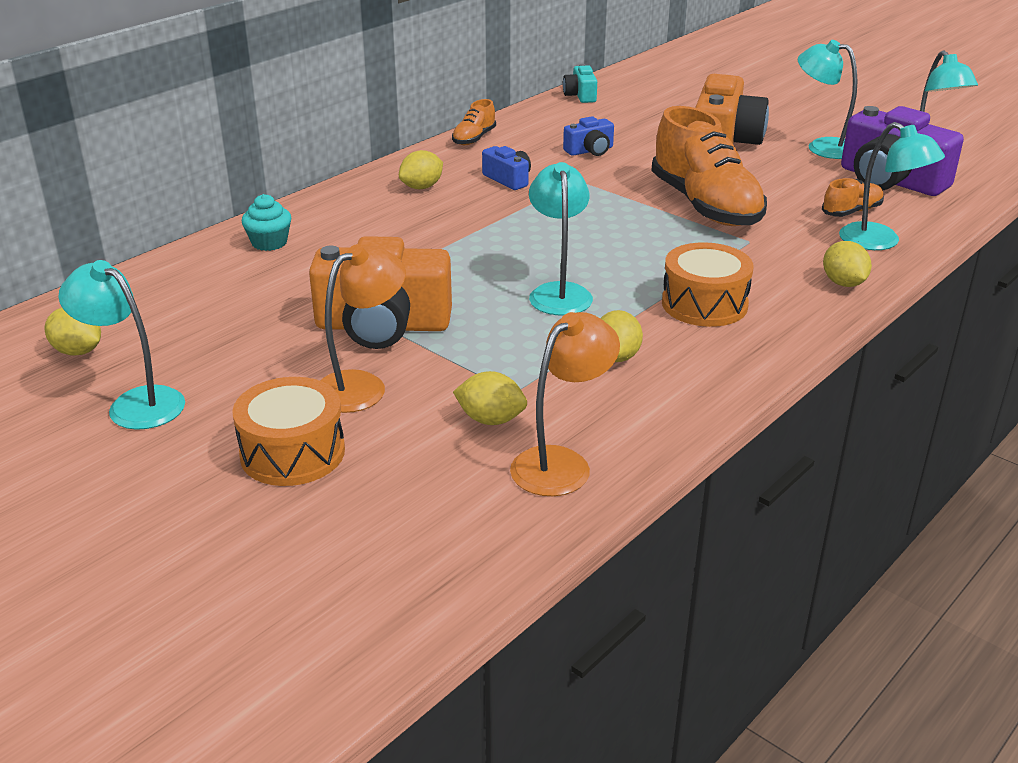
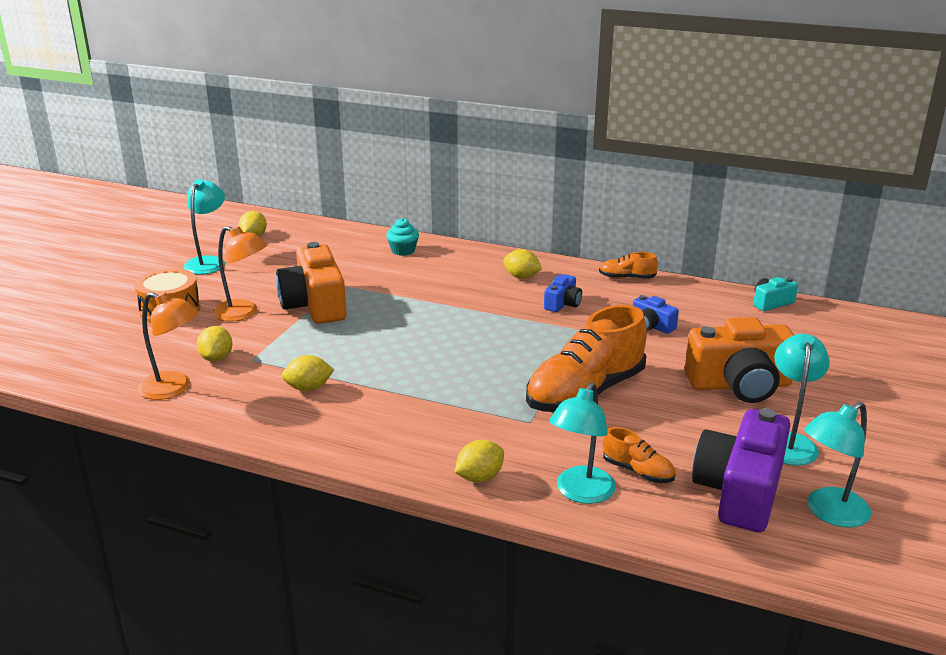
camera: 70 degrees right, 5 degrees down
turquoise lamp [529,162,593,315] -> none
orange drum [662,242,754,327] -> none

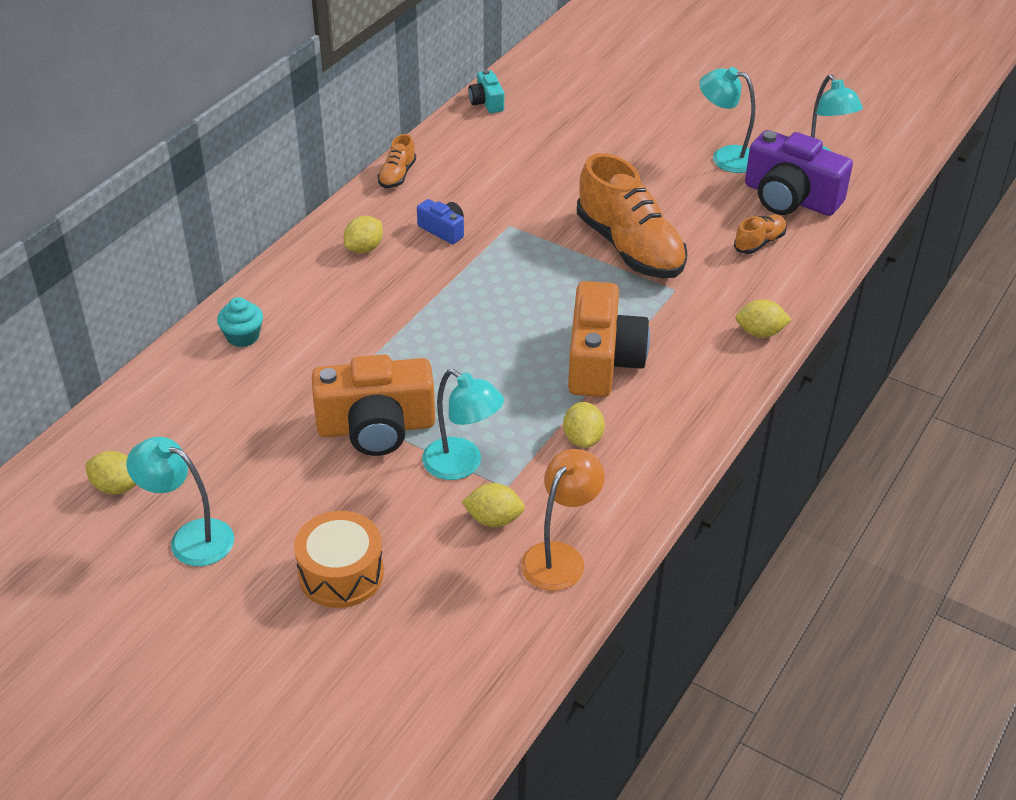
camera: 80 degrees left, 15 degrees up
orange lamp [212,226,267,322] -> none
yellow lemon [455,440,504,482] -> yellow lemon turned 60 degrees counterclockwise [735,299,791,338]
turquoise lamp [549,382,616,504] -> turquoise lamp moved to [422,369,504,480]
blue camera [633,295,679,334] -> none
orange camera [685,317,794,403] -> orange camera moved to [568,281,650,397]

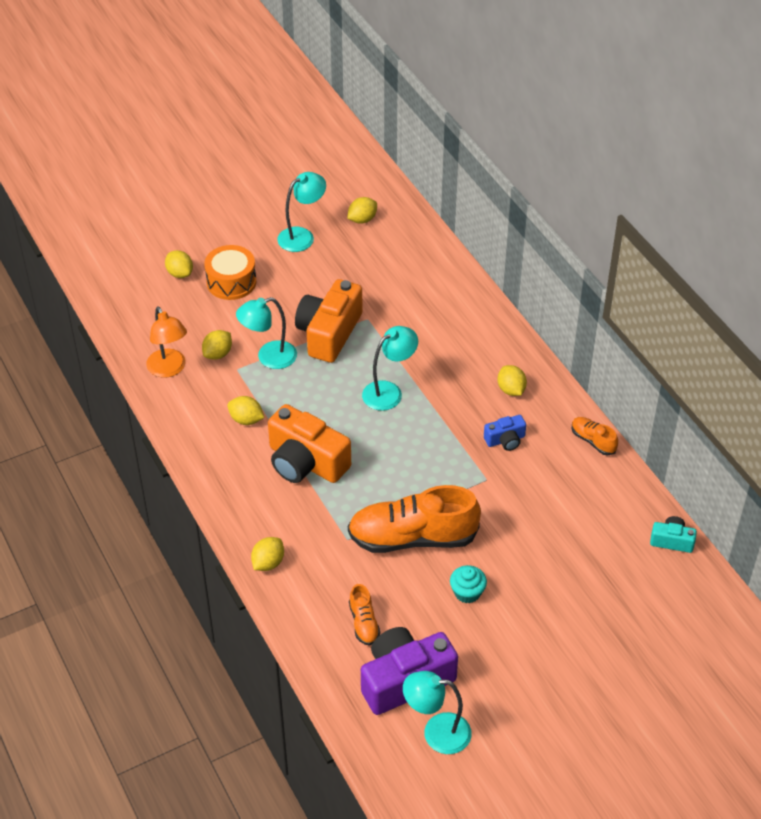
camera: 120 degrees right, 5 degrees up
turquoise cupcake [217,297,263,347] -> turquoise cupcake moved to [450,565,487,603]
turquoise lamp [699,67,755,173] -> turquoise lamp moved to [362,326,418,411]
none -> yellow lemon [165,250,193,278]

